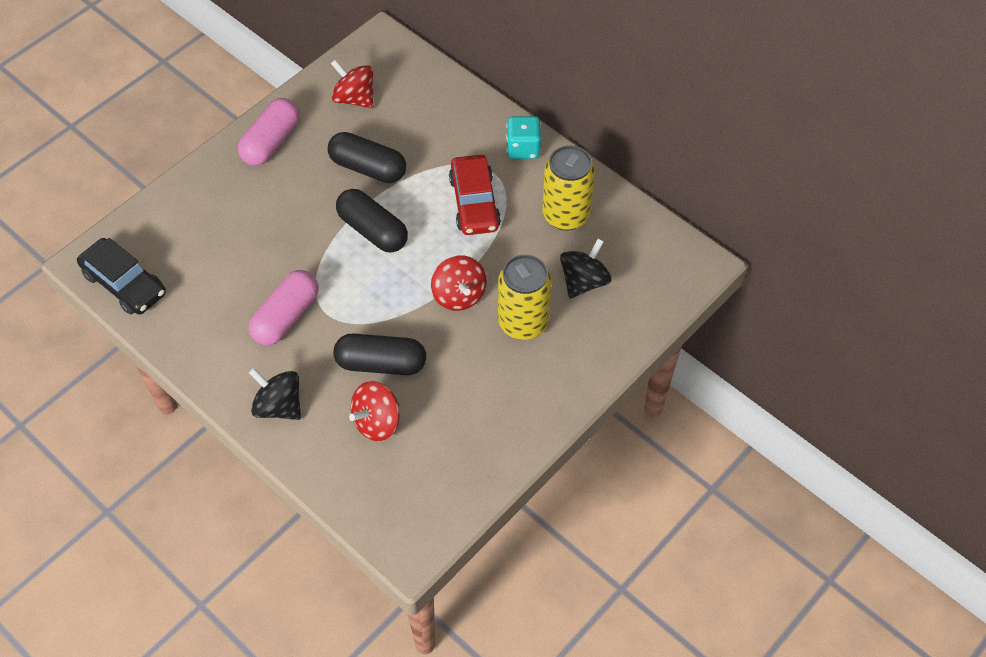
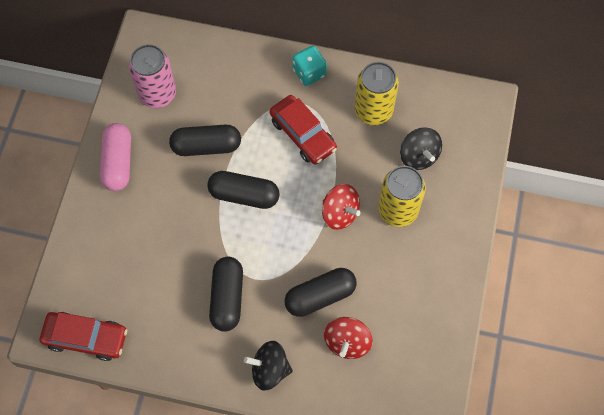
camera: 30 degrees left, 10 degrees up
black car [77,238,166,315] -> red car [40,312,127,361]
pink capsule [248,270,319,345] -> black capsule [209,257,243,332]
red spinning top [331,59,374,108] -> pink can [129,44,176,108]
black spinning top [560,238,611,298] -> black spinning top turned 150 degrees clockwise [400,127,442,170]

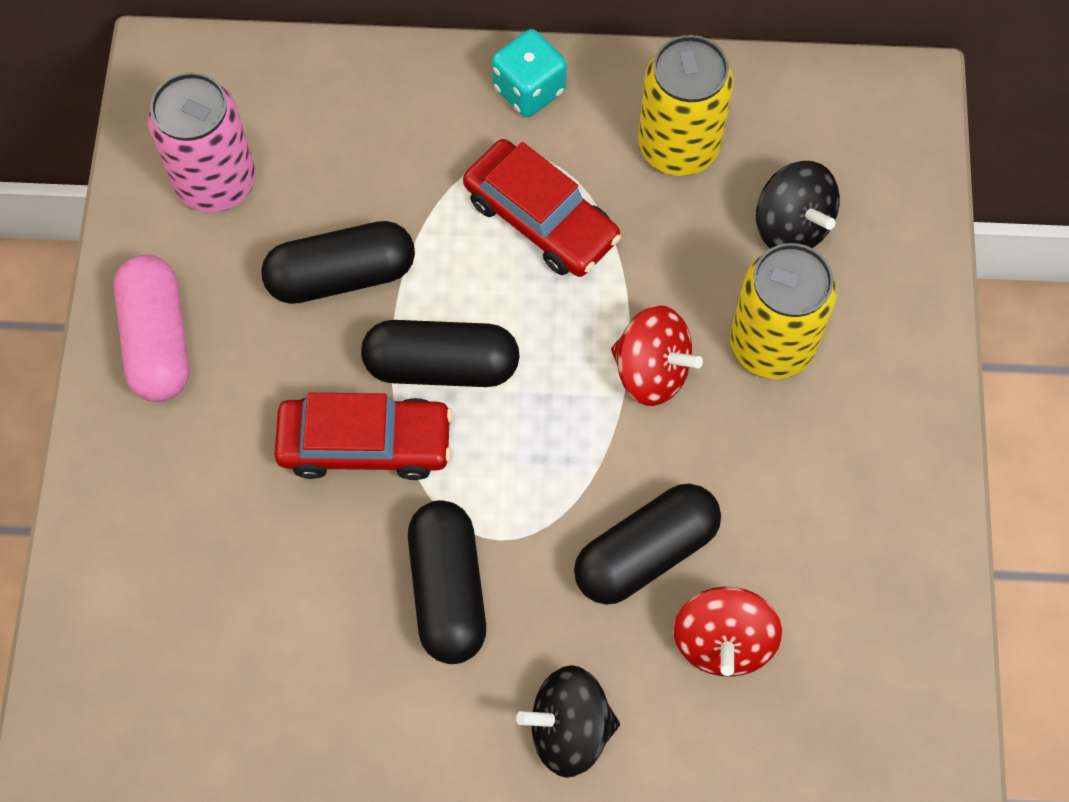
camera: 10 degrees left, 0 degrees up
red car [40,312,127,361] -> red car moved to [274,393,452,480]

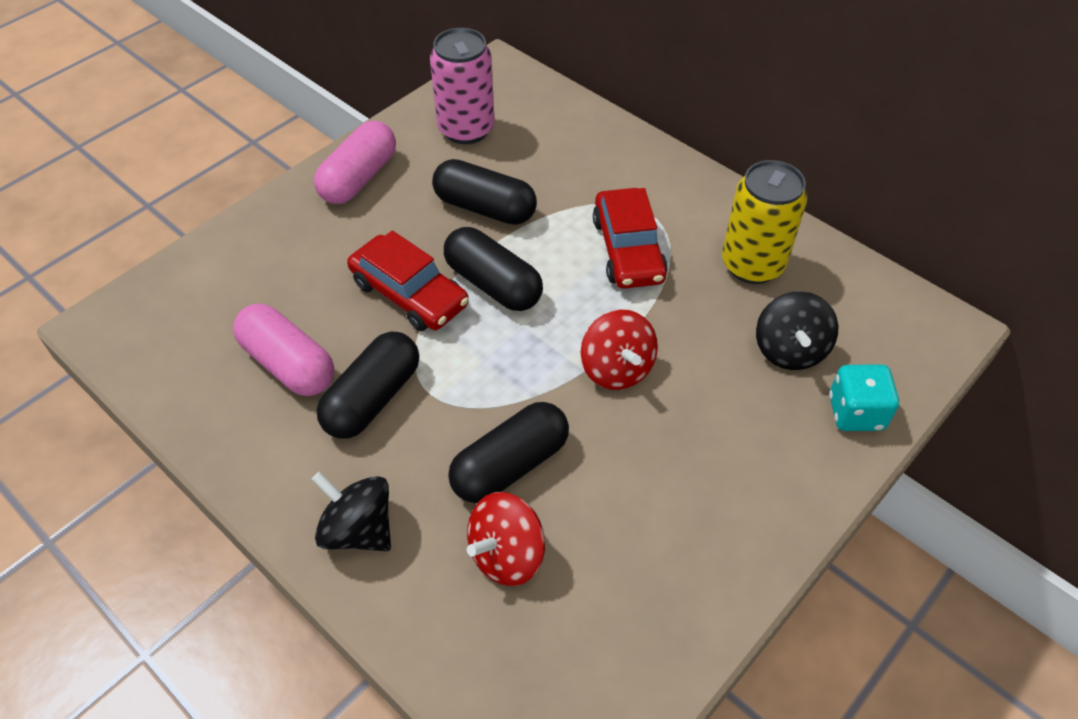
camera: 40 degrees right, 15 degrees down
turquoise dice [492,29,567,117] -> turquoise dice moved to [829,364,899,431]
black capsule [574,484,721,605] -> black capsule turned 45 degrees counterclockwise [448,402,569,503]
yellow can [730,243,837,379] -> none
none -> pink capsule [233,304,334,396]

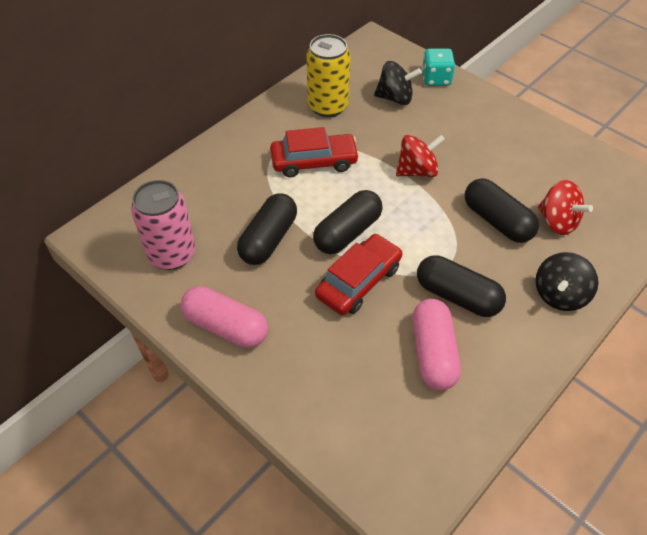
camera: 90 degrees left, 0 degrees up
pink capsule [233,304,334,396] -> pink capsule turned 45 degrees counterclockwise [412,299,461,390]

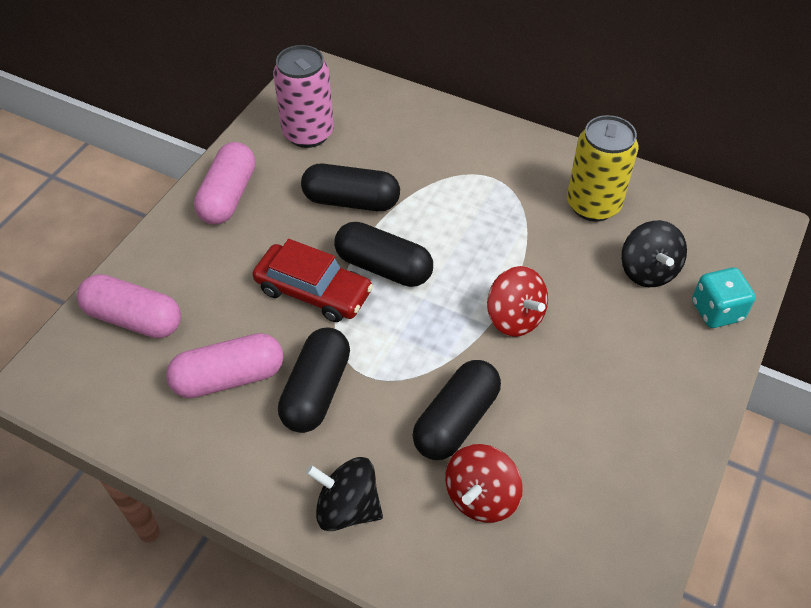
camera: 75 degrees right, 0 degrees up
red car [270,127,360,177] -> none
none -> pink capsule [77,274,181,338]

